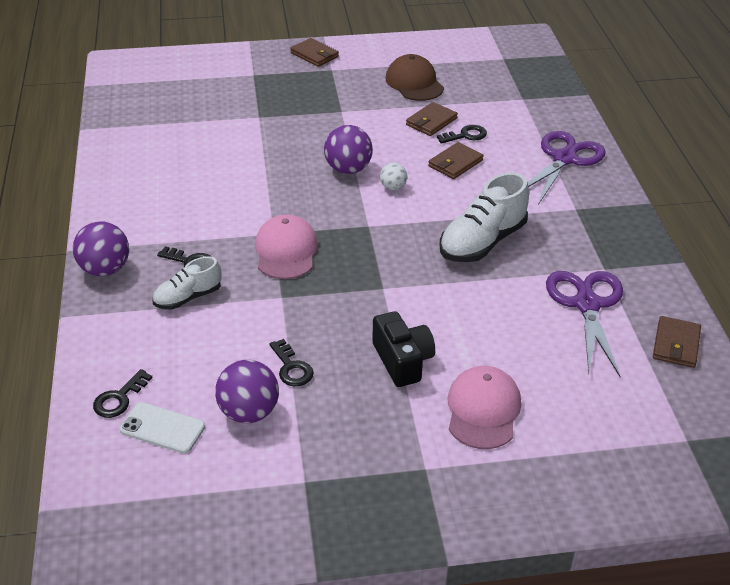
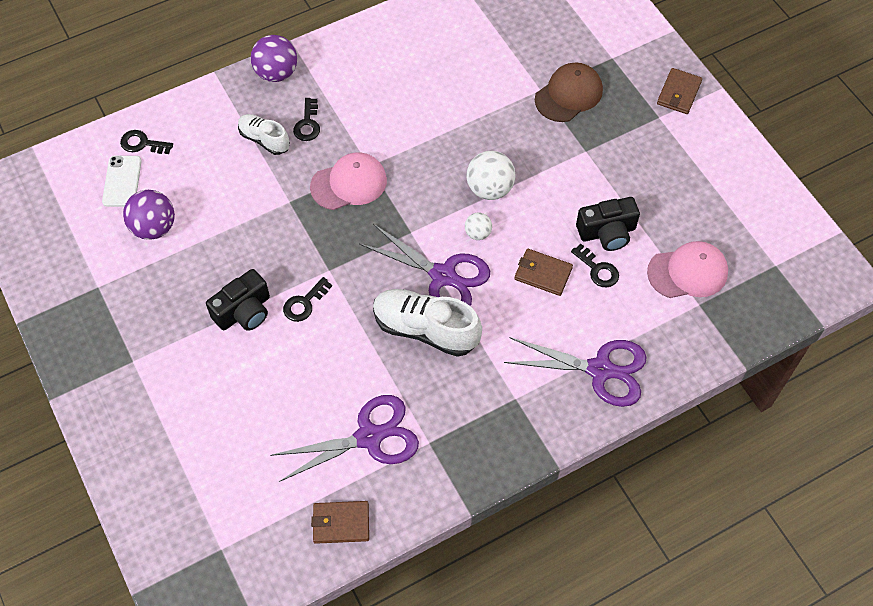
camera: 70 degrees right, 20 degrees up
black key [269,339,314,386] -> black key moved to [283,277,332,322]
purple ball [324,125,373,174] -> white ball [466,151,516,200]
brown cap [386,54,444,101] -> brown cap moved to [535,63,603,122]
brown wallet [406,102,458,136] -> black camera [576,197,640,251]
pink cap [448,366,521,449] -> pink cap moved to [647,241,728,298]
none -> purple scissors [359,224,490,306]

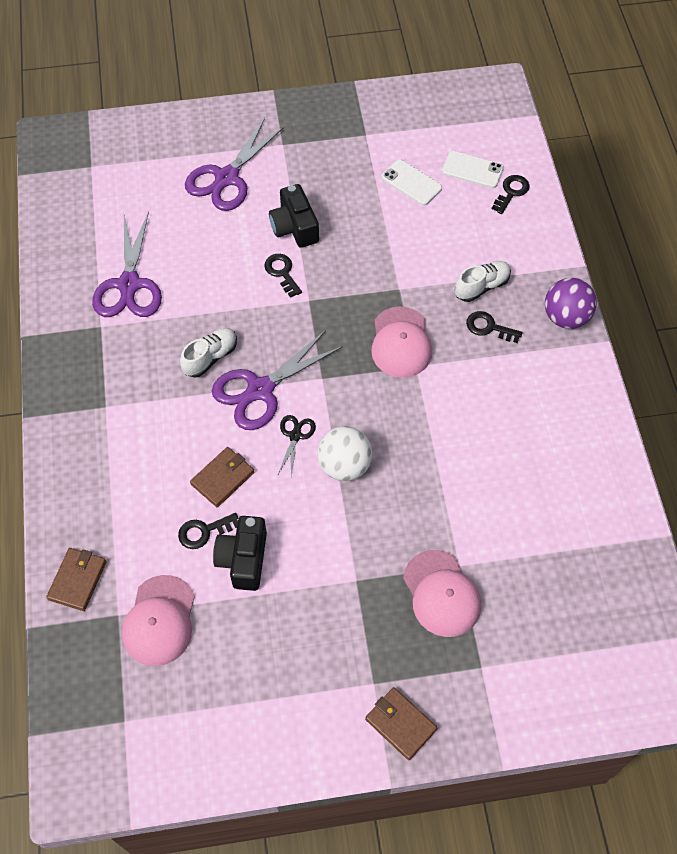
camera: 110 degrees right, 0 degrees up
purple ball [123,190,175,240] -> white phone [381,159,442,206]
brown wallet [311,501,369,544] -> brown wallet moved to [46,548,107,611]
white shoe [373,289,482,357] -> white shoe [180,328,237,378], size x0.60
white ball [465,213,492,240] -> black scissors [278,415,316,477]
purple scissors [504,337,647,407] -> purple scissors moved to [185,118,284,211]
brown cap [535,63,603,122] -> pink cap [403,550,481,637]

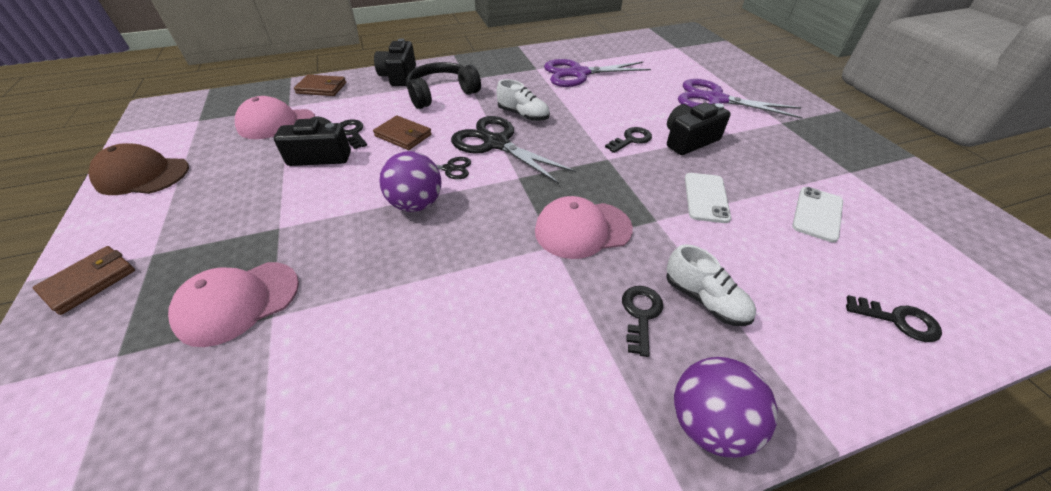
camera: 80 degrees right, 15 degrees down
purple scissors [212,330,343,430] -> black scissors [451,116,576,184]
white ball [318,426,372,481] -> purple ball [379,151,441,212]
white phone [442,151,504,188] -> white phone moved to [685,173,731,223]
none -> brown cap [88,143,189,195]
none -> black camera [374,38,416,86]
none -> black headphones [406,62,481,109]

